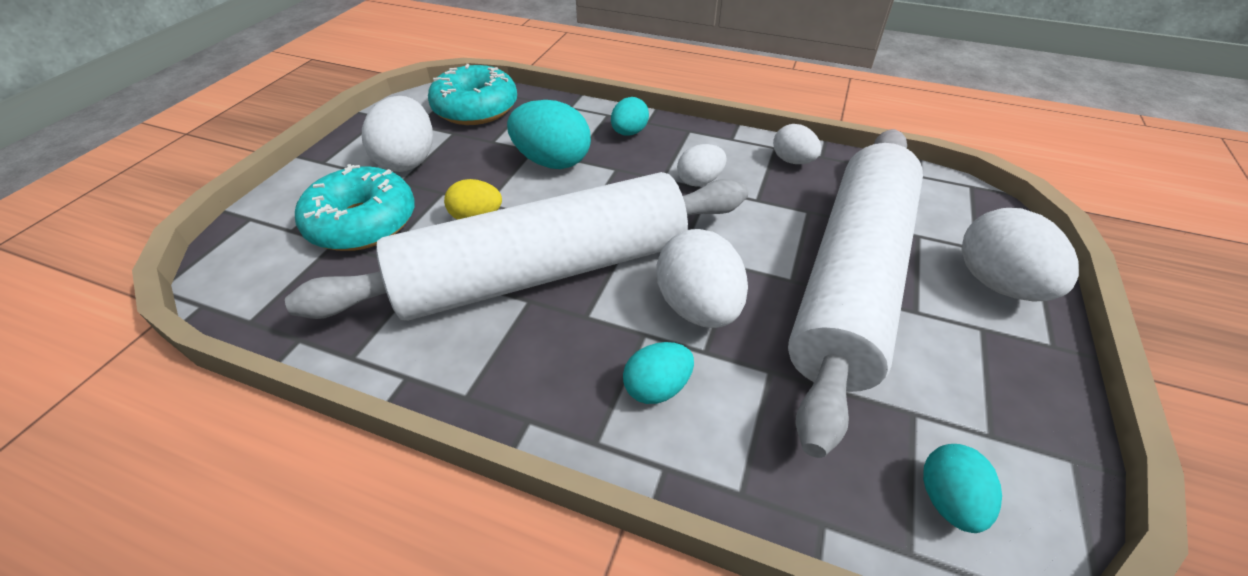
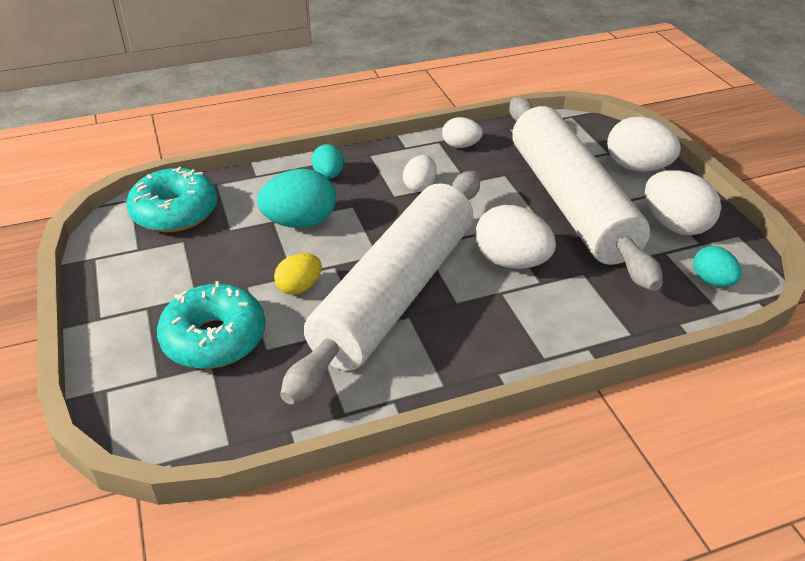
camera: 40 degrees left, 5 degrees down
white egg [362,96,433,172] -> white egg moved to [645,170,721,235]
turquoise egg [623,342,694,404] -> none

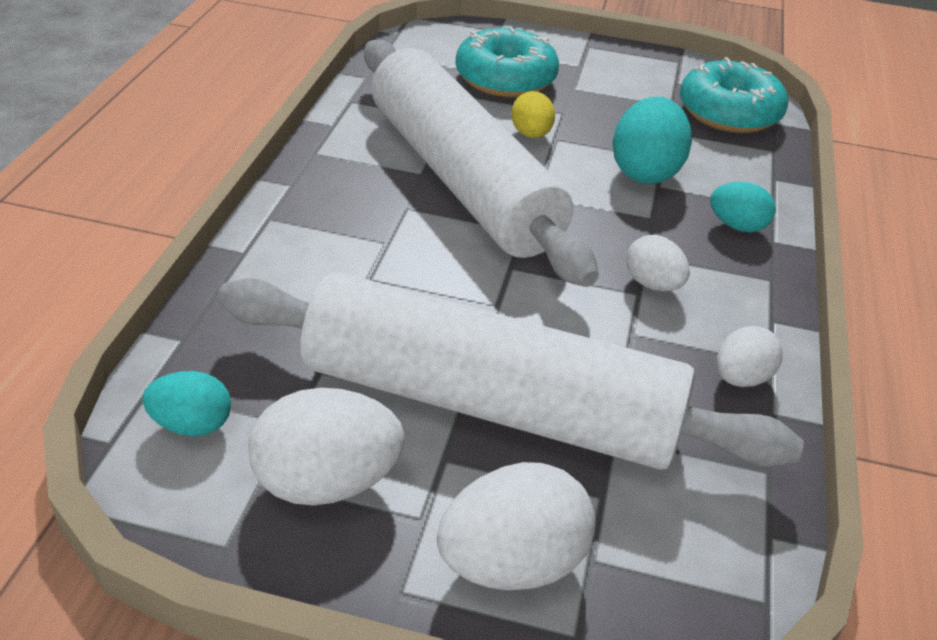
camera: 120 degrees right, 0 degrees up
white egg [475,205,556,269] -> none

